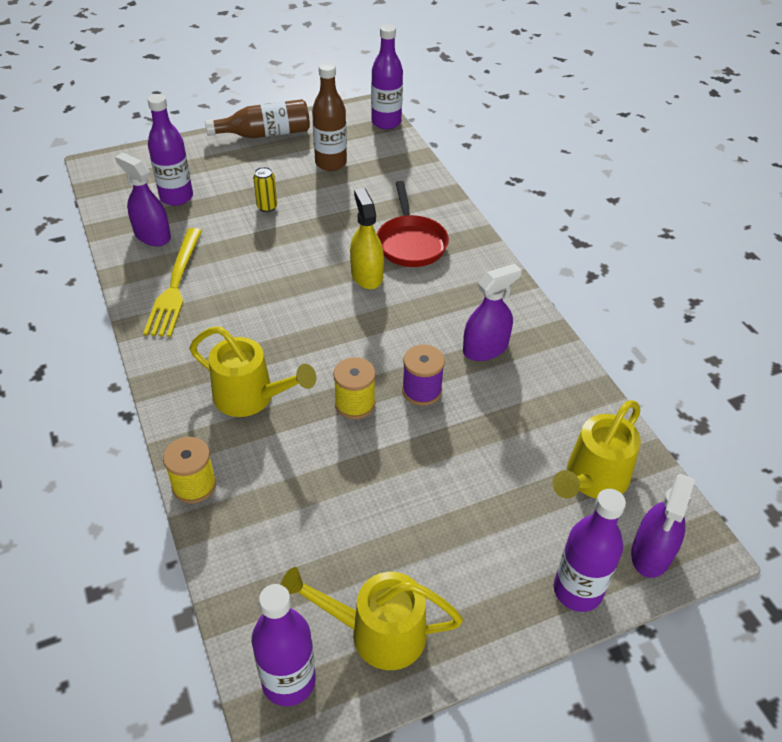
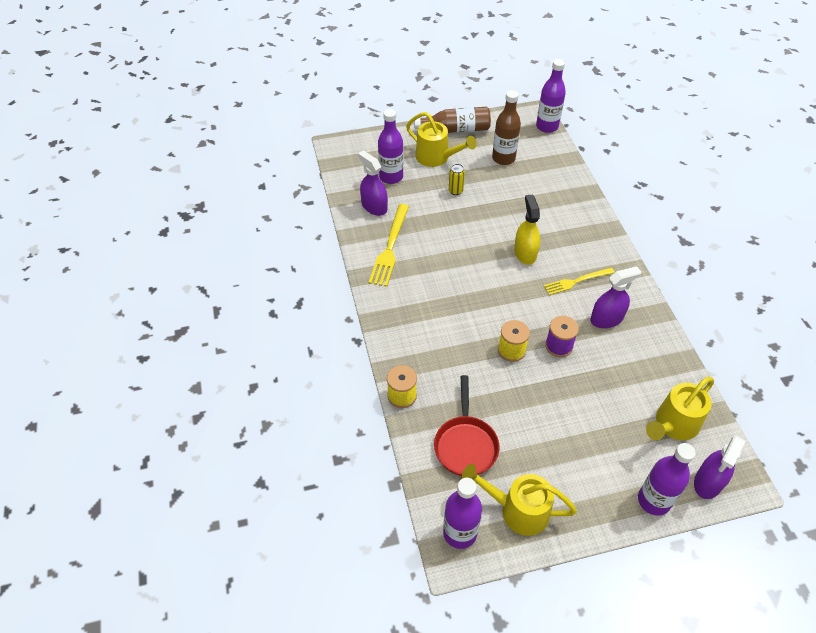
camera: 10 degrees right, 5 degrees up
yellow watering can [190,326,316,417] -> yellow watering can moved to [406,112,477,167]
red pan [377,181,449,267] -> red pan moved to [434,375,500,476]
none -> yellow fork [544,267,615,295]

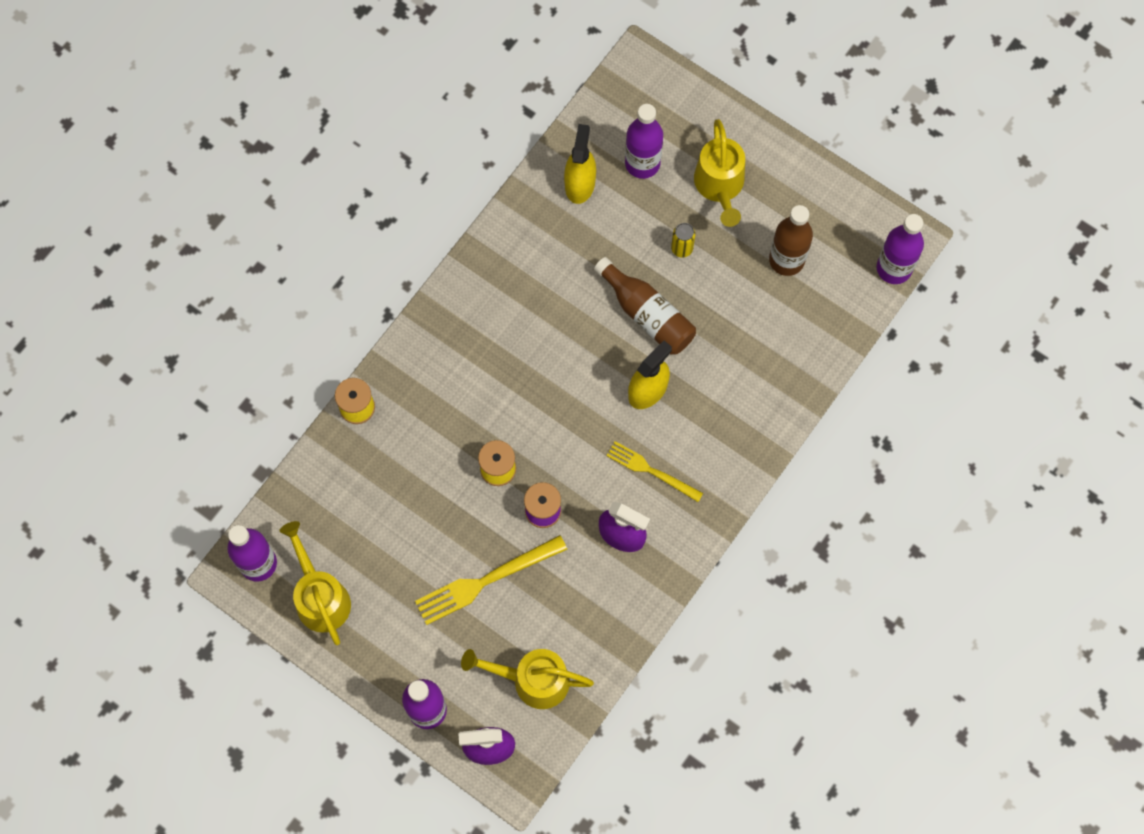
camera: 50 degrees right, 20 degrees up
purple spray bottle [358,150,388,216] -> yellow spray bottle [564,124,596,204]
yellow fork [369,204,409,287] -> yellow fork moved to [415,535,567,625]
brown bottle [414,107,491,133] -> brown bottle moved to [594,257,696,355]
red pan [434,375,500,476] -> none

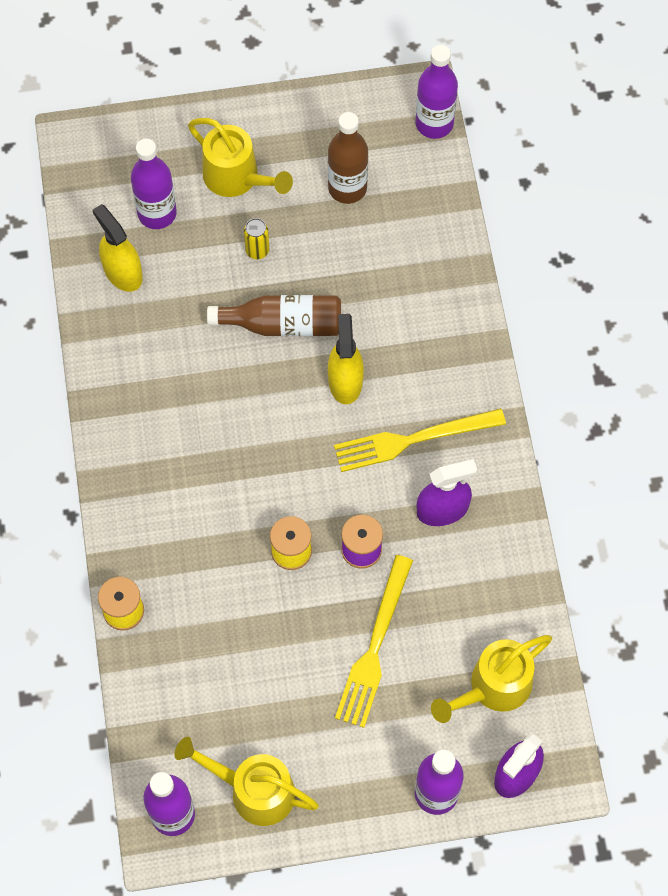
camera: 45 degrees left, 5 degrees down
yellow fork [606,441,703,502] -> yellow fork [334,408,506,472], size x1.52

